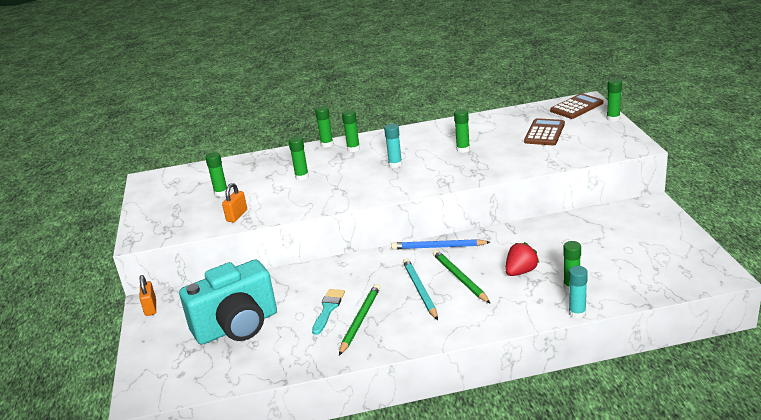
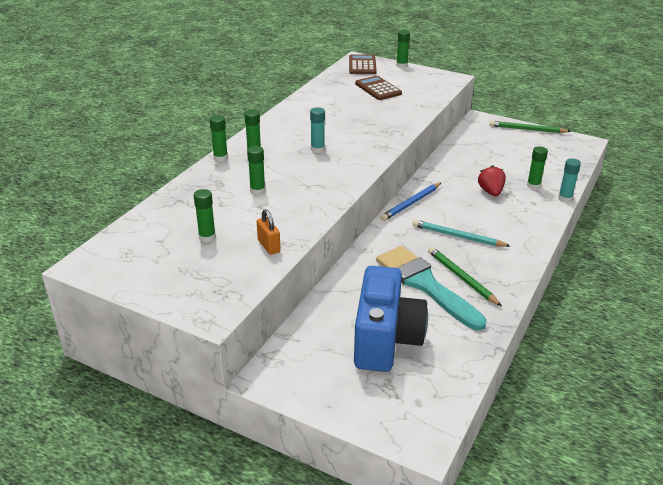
camera: 55 degrees left, 5 degrees up
orange padlock [140,275,156,316] -> none
turquoise camera [179,260,277,345] -> blue camera [354,266,428,372]
turquoise brush [312,289,345,335] -> turquoise brush [376,246,487,331], size x2.01
green pencil [433,250,491,304] -> green pencil moved to [490,121,571,133]
green glue stick [454,109,470,153] -> none

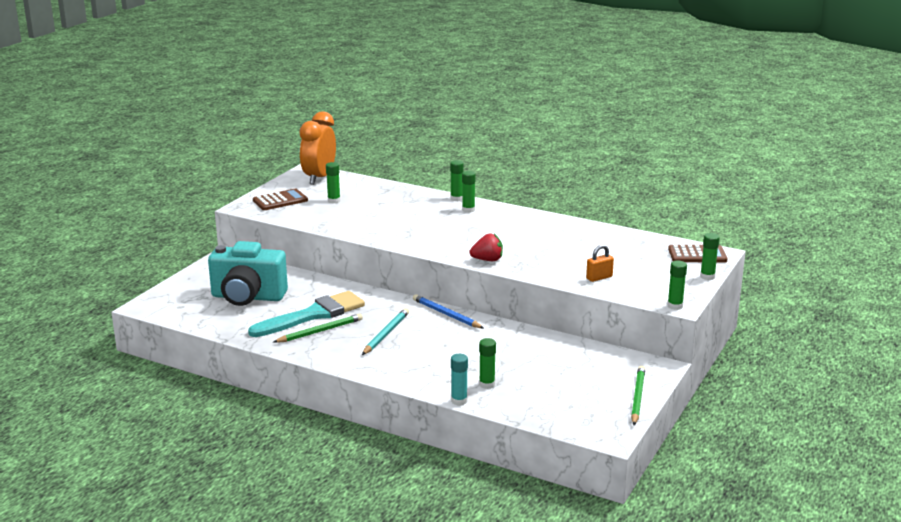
camera: 90 degrees right, 10 degrees down
green glue stick [247,146,266,195] -> green glue stick moved to [667,261,687,310]
orange padlock [257,209,281,255] -> orange padlock moved to [586,245,614,282]
turquoise glue stick [310,107,325,153] -> none
blue camera [354,266,428,372] -> turquoise camera [208,241,288,306]
brown calculator [355,76,402,100] -> brown calculator moved to [253,189,308,210]
red strawberry [478,165,506,196] -> red strawberry moved to [470,234,503,261]
none -> orange clock [300,111,336,185]

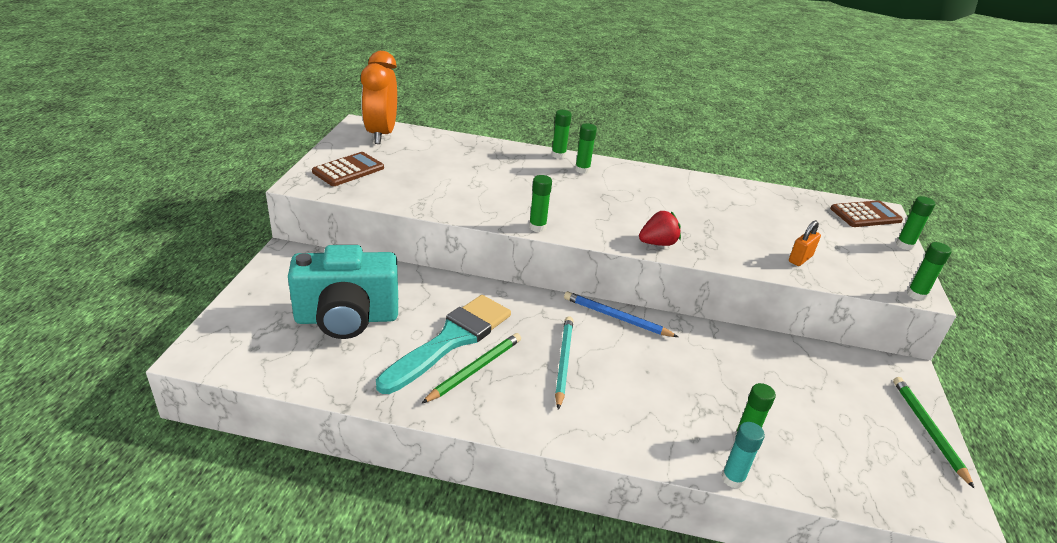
camera: 20 degrees left, 10 degrees up
green glue stick [326,162,340,204] -> green glue stick moved to [529,175,552,232]

